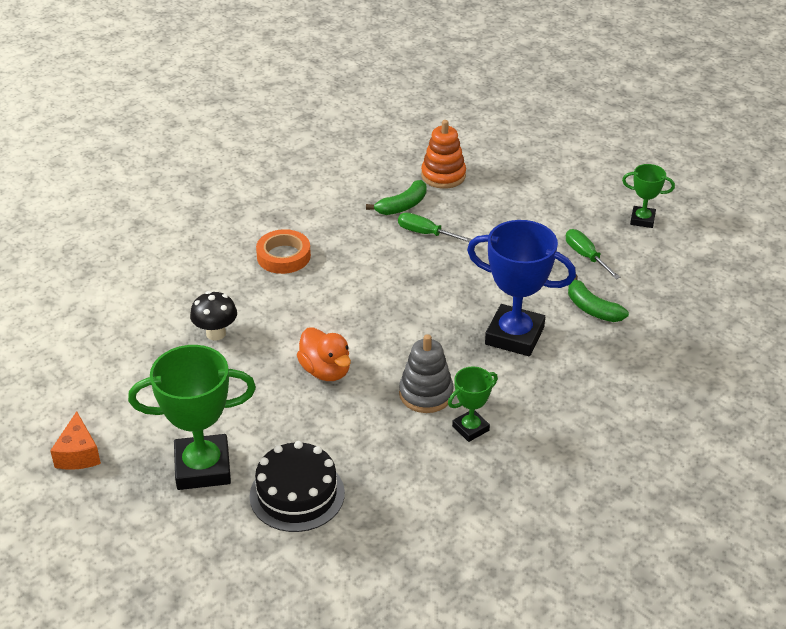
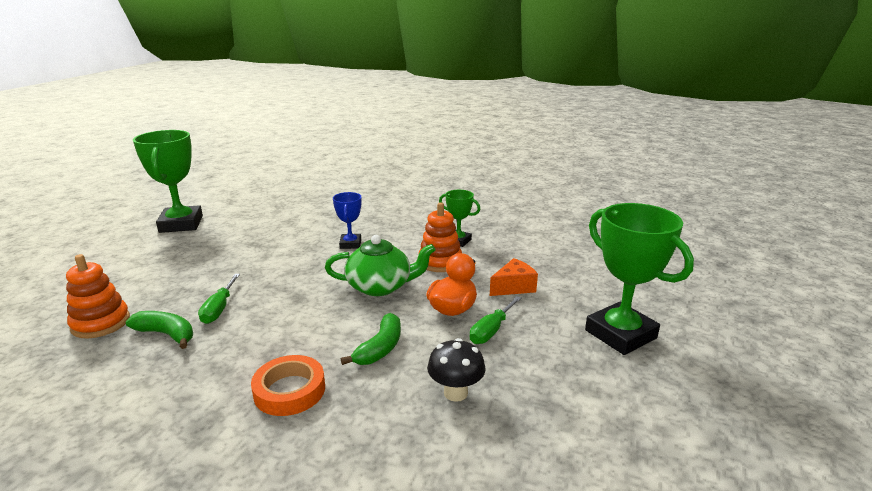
camera: 115 degrees left, 15 degrees down
orange cheese [50,411,101,470] -> orange cheese moved to [490,258,538,296]
black cake [249,441,345,532] -> none
grey stacking toy [399,334,454,413] -> orange stacking toy [419,202,462,272]
blue trophy [467,220,576,356] -> blue trophy [333,192,362,249], size x0.52
green screwdriver [566,229,620,279] -> green screwdriver moved to [470,296,521,344]
green banana [568,275,629,322] -> green banana moved to [341,313,401,365]
green trophy [622,164,675,228] -> green trophy [133,130,203,233], size x1.91
none -> green teapot [325,235,435,296]

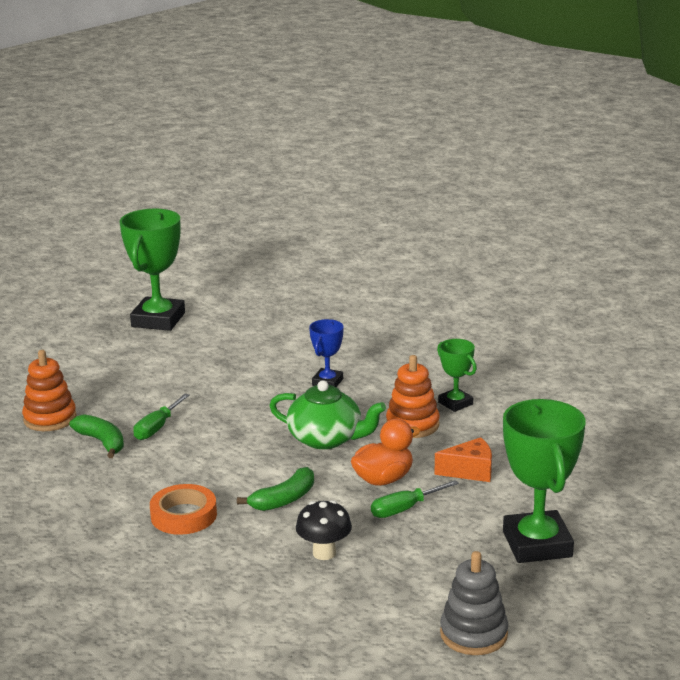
camera: 25 degrees right, 0 degrees up
none -> grey stacking toy [440,551,508,655]

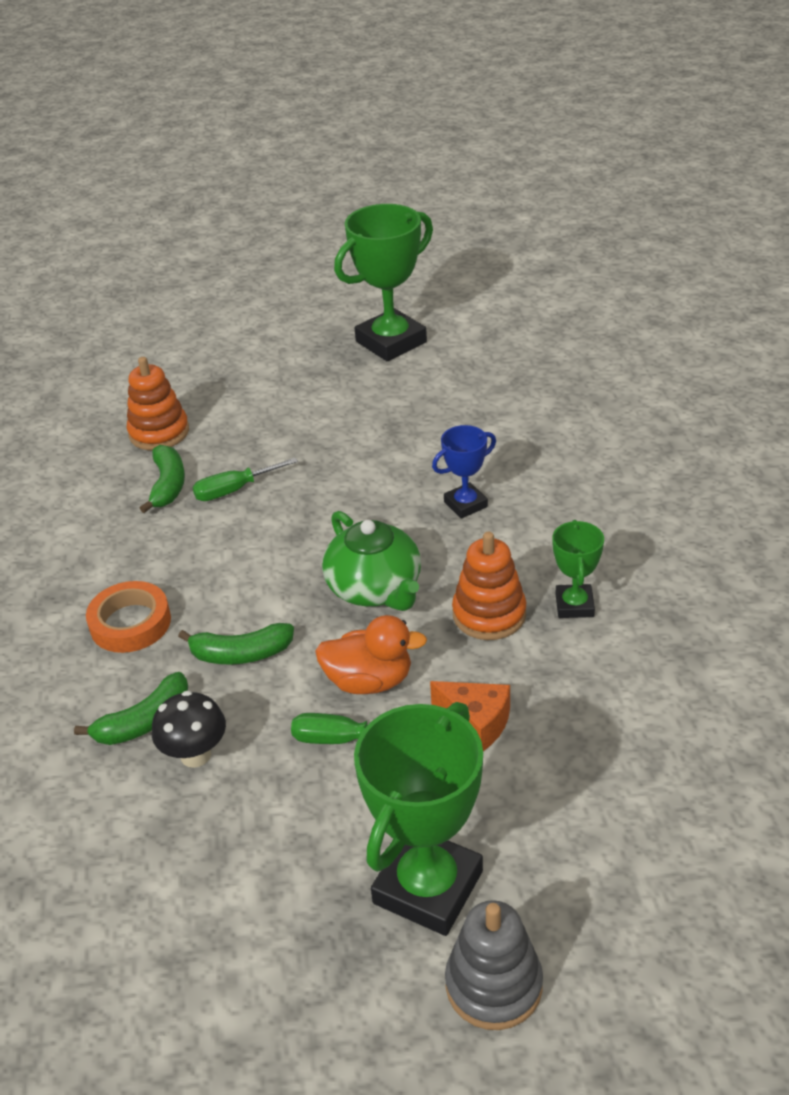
camera: 40 degrees right, 15 degrees up
grey stacking toy [440,551,508,655] -> grey stacking toy moved to [445,900,543,1030]
none -> green banana [74,672,188,745]

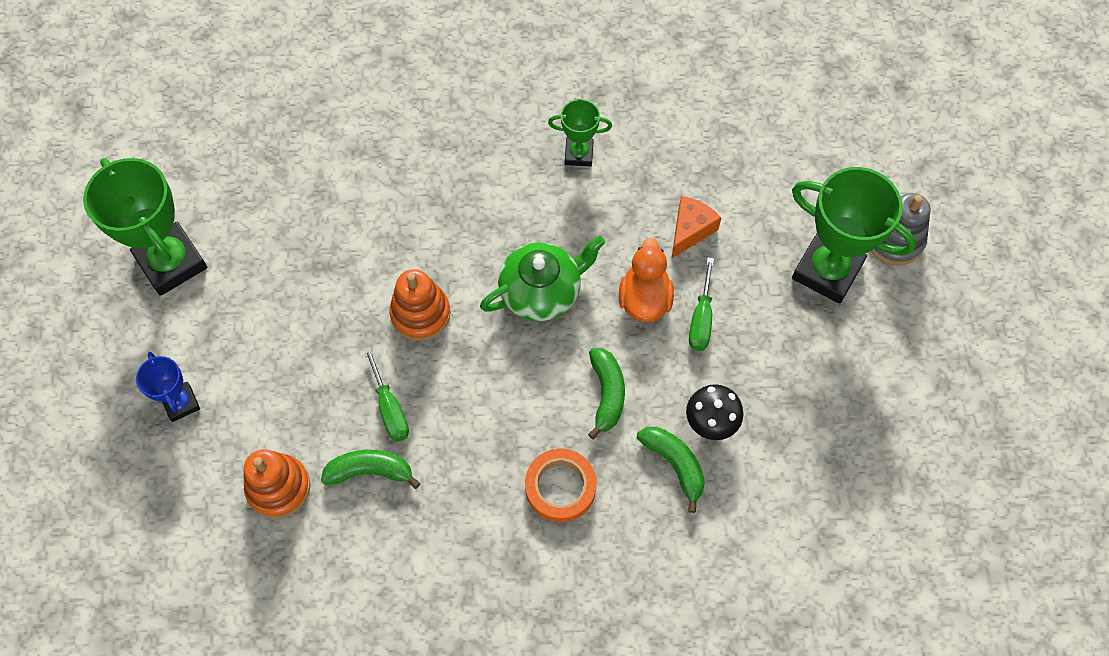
camera: 90 degrees left, 25 degrees up
blue trophy [432,425,496,518] -> blue trophy moved to [136,352,200,422]
orange stacking toy [452,532,526,640] -> orange stacking toy moved to [389,269,451,341]

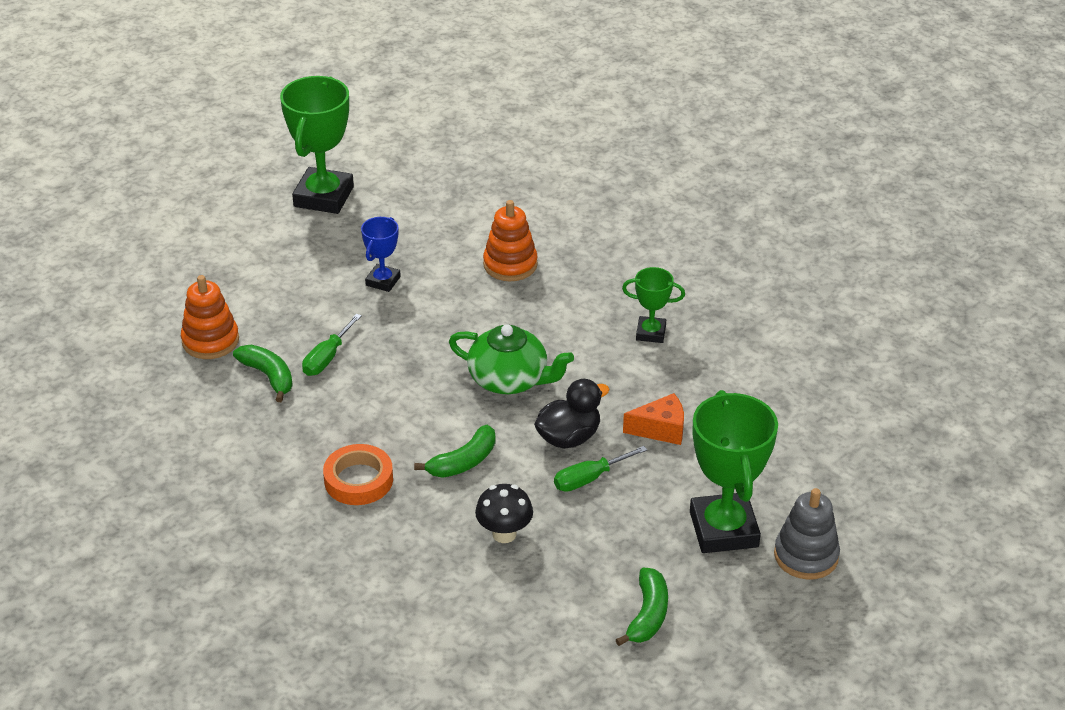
camera: 50 degrees right, 25 degrees down
blue trophy [136,352,200,422] -> blue trophy moved to [361,217,401,292]
orange stacking toy [389,269,451,341] -> orange stacking toy moved to [483,200,538,281]
green trophy [548,99,612,167] -> green trophy turned 45 degrees counterclockwise [622,267,685,343]
orange duck [619,238,674,322] -> black duck [534,379,610,449]
green banana [637,427,705,513] -> green banana moved to [616,568,668,646]

